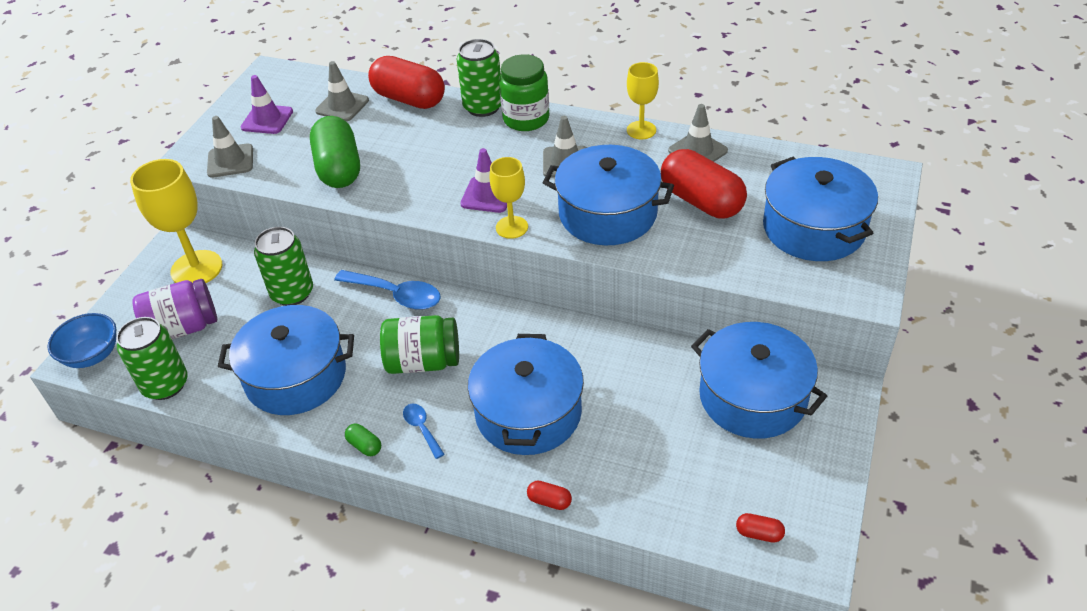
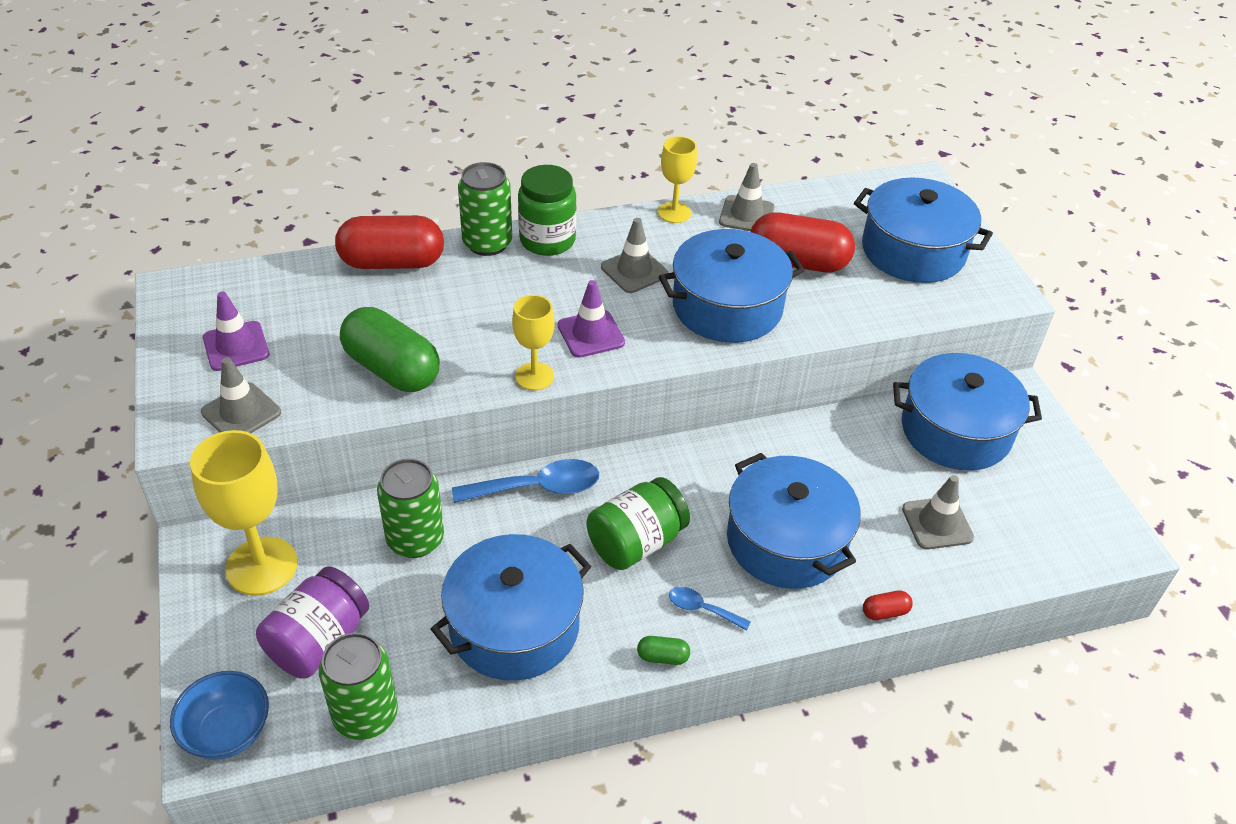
camera: 40 degrees left, 0 degrees up
grey traffic cone [315,61,369,121] -> grey traffic cone moved to [902,475,974,549]
yellow goblet [490,157,528,239] -> yellow goblet moved to [512,295,555,391]
red capsule [736,513,785,543] -> none

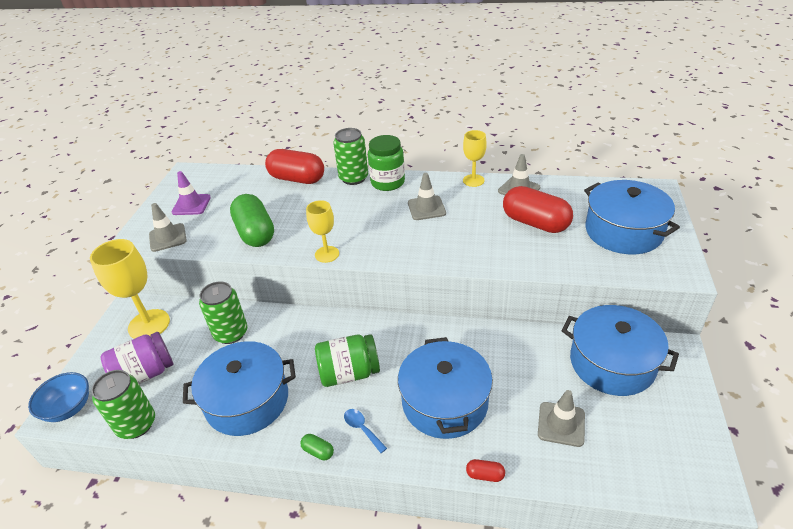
camera: 30 degrees right, 5 degrees down
blue spoon [452,459,599,503] -> none
purple traffic cone [558,280,625,358] -> none
blue pot [659,229,804,343] -> none

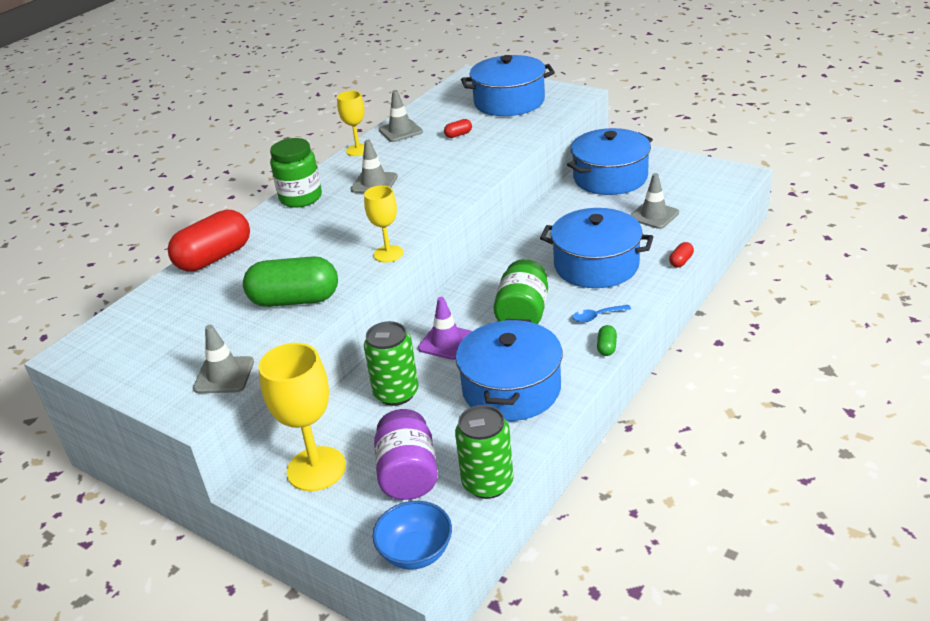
camera: 65 degrees left, 5 degrees down
purple traffic cone [172,171,211,215] -> purple traffic cone moved to [418,297,472,360]
green capsule [300,434,334,460] -> green capsule turned 45 degrees counterclockwise [597,325,617,356]
green can [333,128,368,185] -> none
red capsule [503,186,573,233] -> red capsule [444,119,472,138], size x0.41

